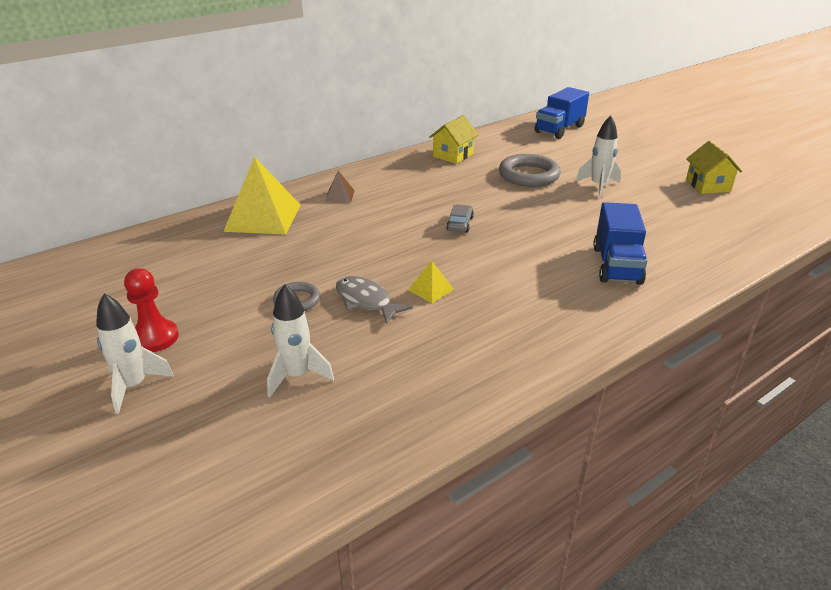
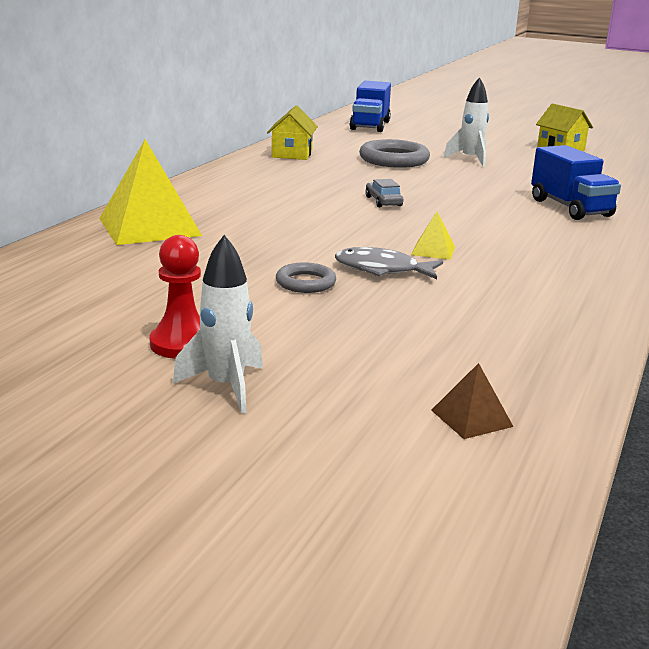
camera: 30 degrees left, 10 degrees down
white rocket [267,284,334,397] -> none
brown pyramid [325,171,355,202] -> brown pyramid moved to [431,363,514,439]

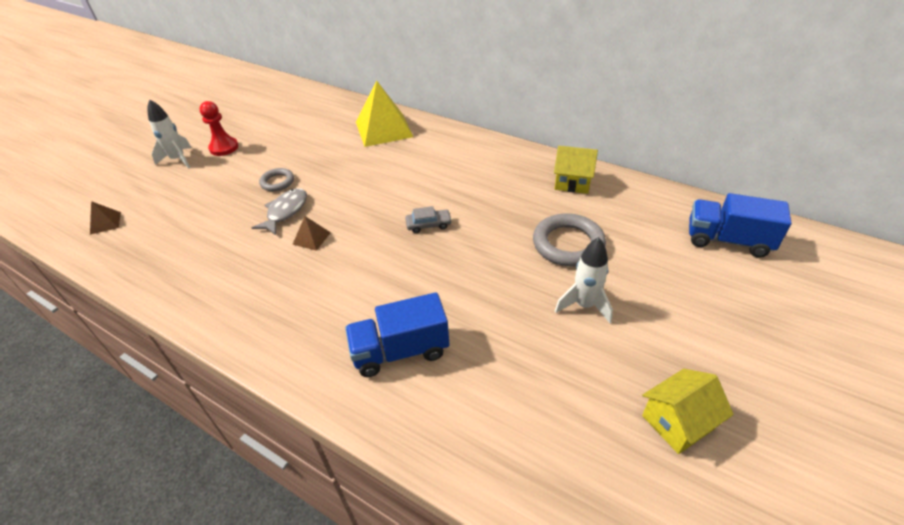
camera: 100 degrees right, 20 degrees up
yellow pyramid [411,212,455,260] -> brown pyramid [292,216,331,251]

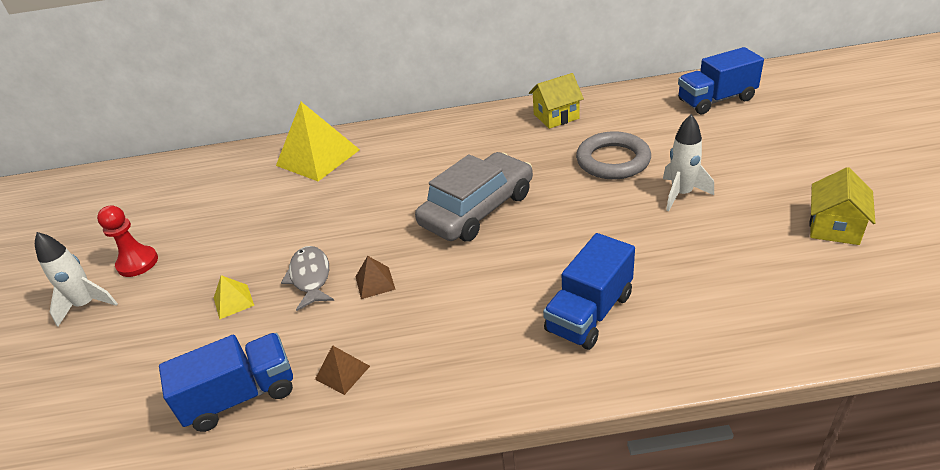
camera: 35 degrees left, 5 degrees down
brown pyramid [90,201,121,235] -> brown pyramid moved to [315,345,370,395]
grey ring [259,168,294,191] -> none
grey car [405,206,452,233] -> grey car [415,152,533,242], size x2.46
none -> blue truck [159,333,293,432]
none -> yellow pyramid [214,275,254,319]

